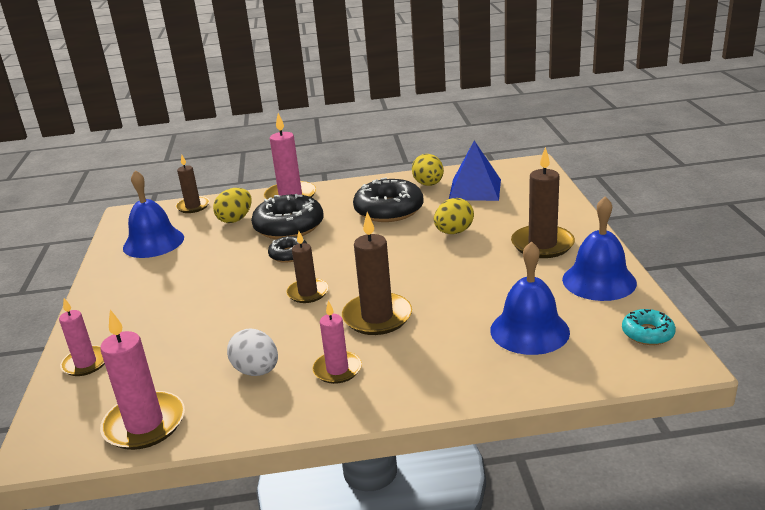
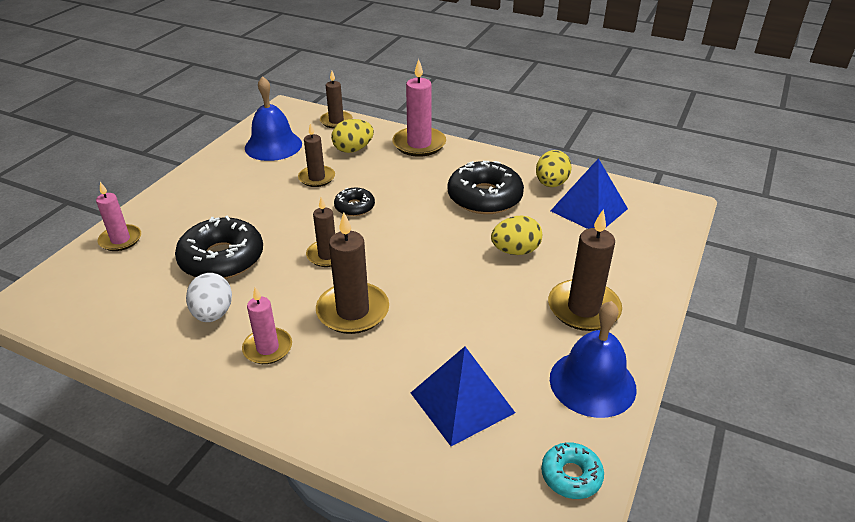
camera: 30 degrees right, 10 degrees up
pink candle [100,310,185,450] -> none
black donut [251,194,324,239] -> black donut moved to [175,216,263,279]
blue bell [490,241,570,355] -> blue pyramid [411,346,515,446]
none -> brown candle [298,123,335,187]

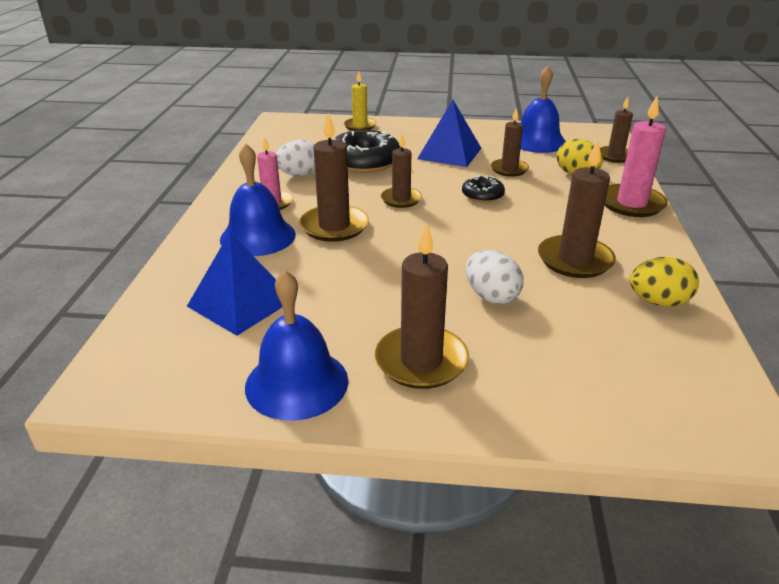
camera: 70 degrees right, 5 degrees down
pink candle [96,182,141,251] -> yellow candle [344,71,376,131]
black donut [448,161,524,214] -> brown candle [538,140,616,278]
yellow egg [491,215,542,255] -> white egg [466,250,524,304]
turquoise donut [541,442,604,499] -> none
blue pyramid [551,158,628,229] -> blue pyramid moved to [417,100,481,167]
none -> blue bell [220,144,296,256]

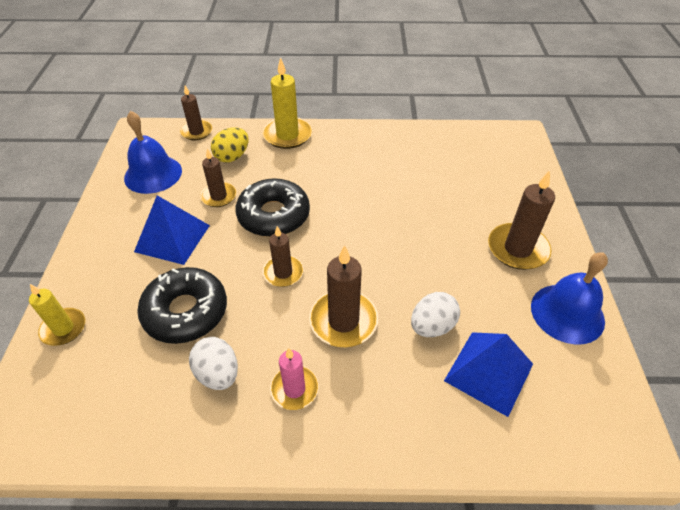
camera: 95 degrees left, 15 degrees up
blue bell [220,144,296,256] -> none
black donut [462,176,505,203] -> black donut [235,178,310,237], size x1.89
white egg [466,250,524,304] -> white egg moved to [411,292,460,337]
brown candle [538,140,616,278] -> none
pink candle [605,96,668,217] -> yellow candle [262,57,312,149]
yellow egg [629,257,699,307] -> none

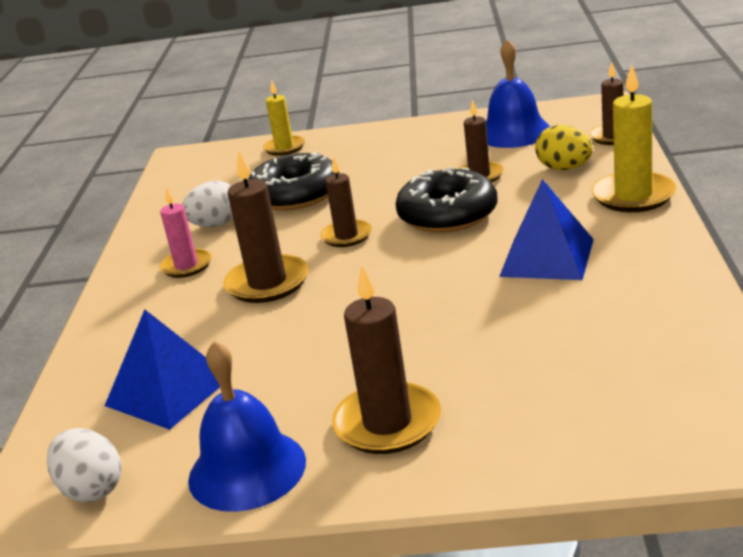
camera: 95 degrees right, 20 degrees down
blue pyramid [134,195,210,265] -> blue pyramid moved to [499,179,594,280]
white egg [411,292,460,337] -> white egg moved to [47,428,121,502]

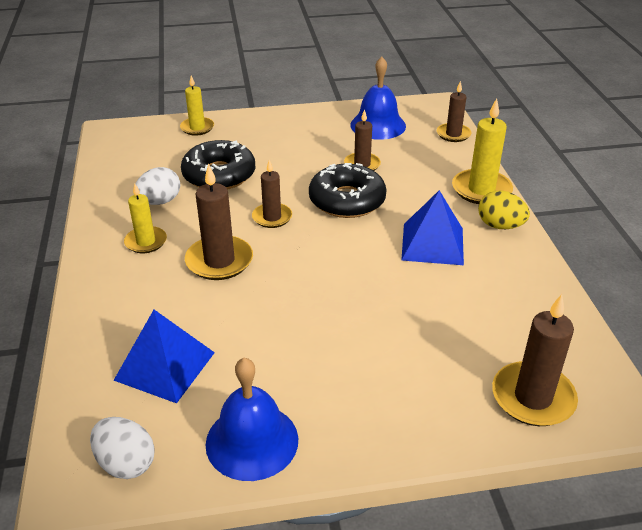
camera: 15 degrees left, 10 degrees up
pink candle [160,187,212,278] -> yellow candle [124,184,167,253]
brown candle [332,265,441,454] -> brown candle moved to [492,294,578,426]
yellow egg [535,125,593,170] -> yellow egg moved to [478,191,530,229]

